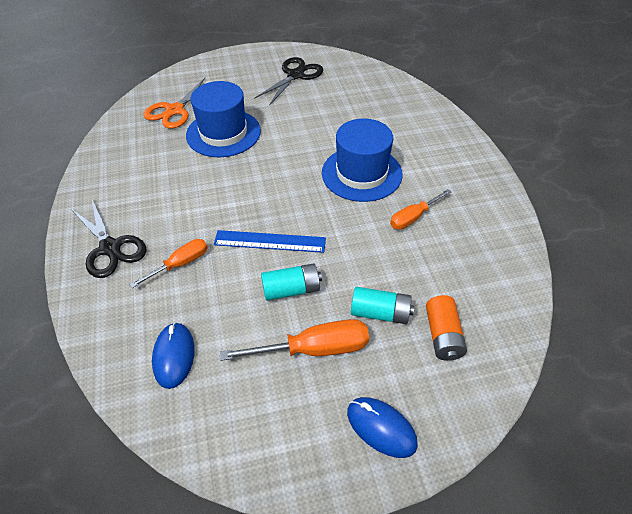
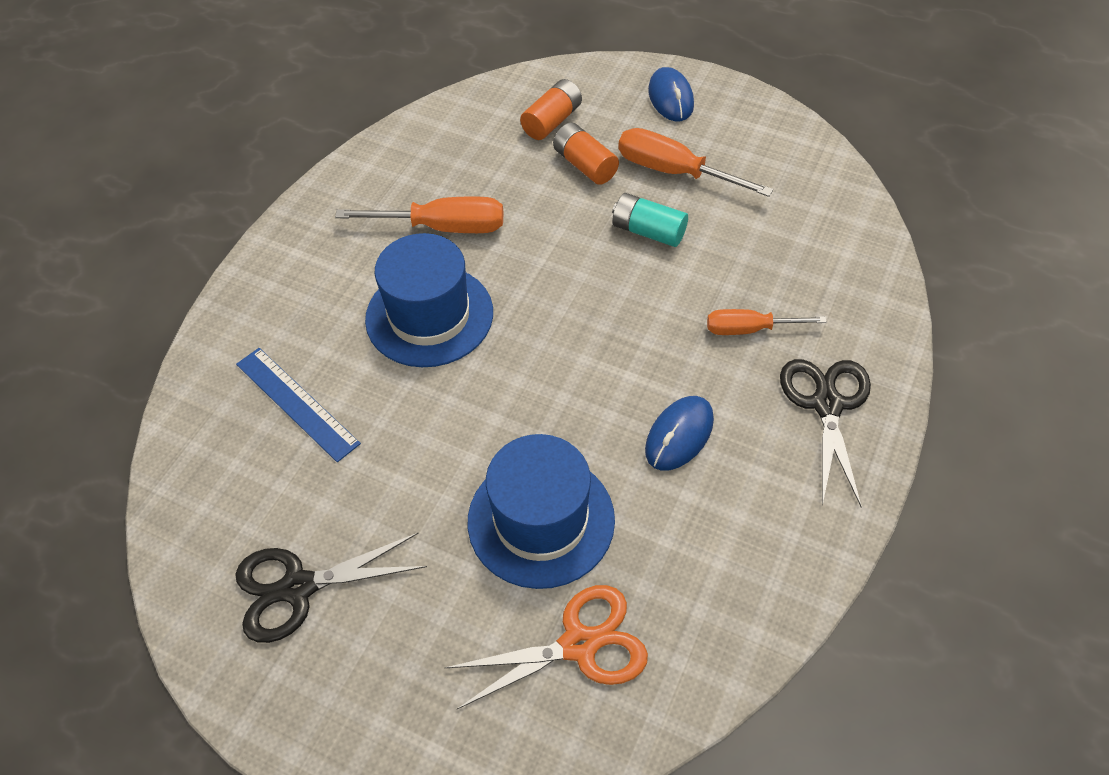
camera: 140 degrees left, 5 degrees up
blue mouse [152,322,195,389] -> blue mouse moved to [645,396,714,471]
blue ruler [214,230,326,253] -> blue ruler moved to [236,348,361,462]
turquoise battery [351,287,415,324] -> orange battery [553,123,619,185]
orange screwdriver [390,189,452,229] -> orange screwdriver [335,197,503,233], size x1.55

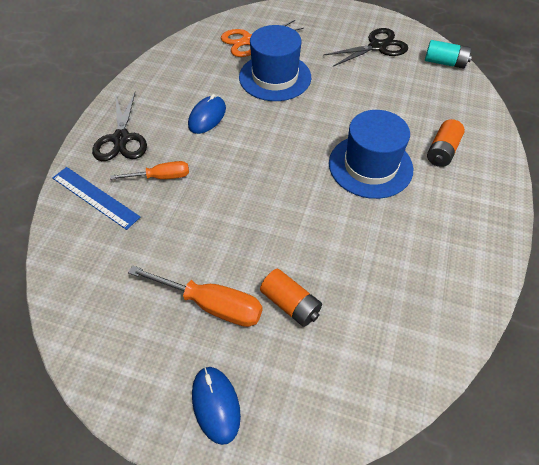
camera: 170 degrees right, 0 degrees up
blue ruler [236,348,361,462] -> blue ruler moved to [53,167,141,230]
orange screwdriver [335,197,503,233] -> none
orange battery [520,79,582,140] -> orange battery moved to [427,119,465,167]
turquoise battery [612,193,688,247] -> turquoise battery moved to [425,40,472,69]

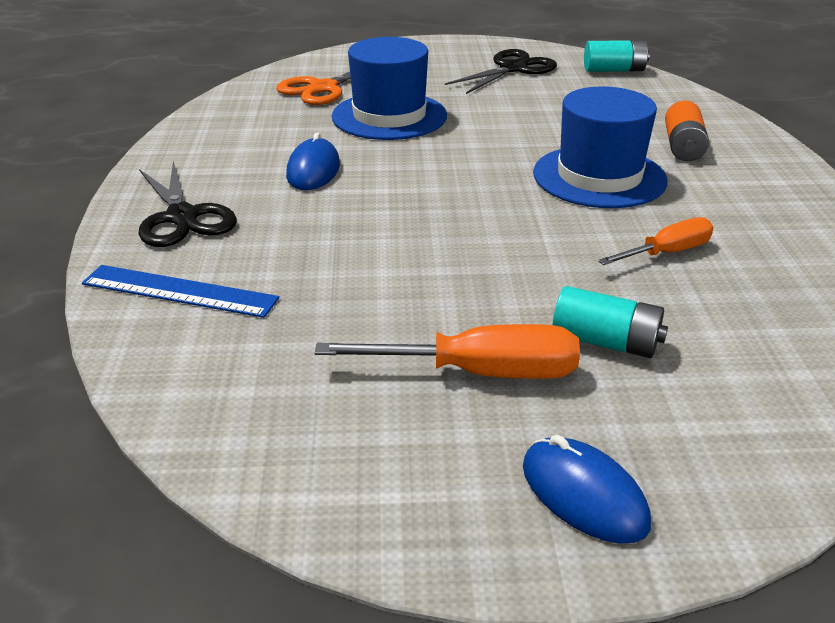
camera: 20 degrees left, 20 degrees down
orange screwdriver [110,161,189,179] -> orange screwdriver moved to [598,217,714,265]
orange battery [260,269,322,327] -> turquoise battery [552,286,668,358]

